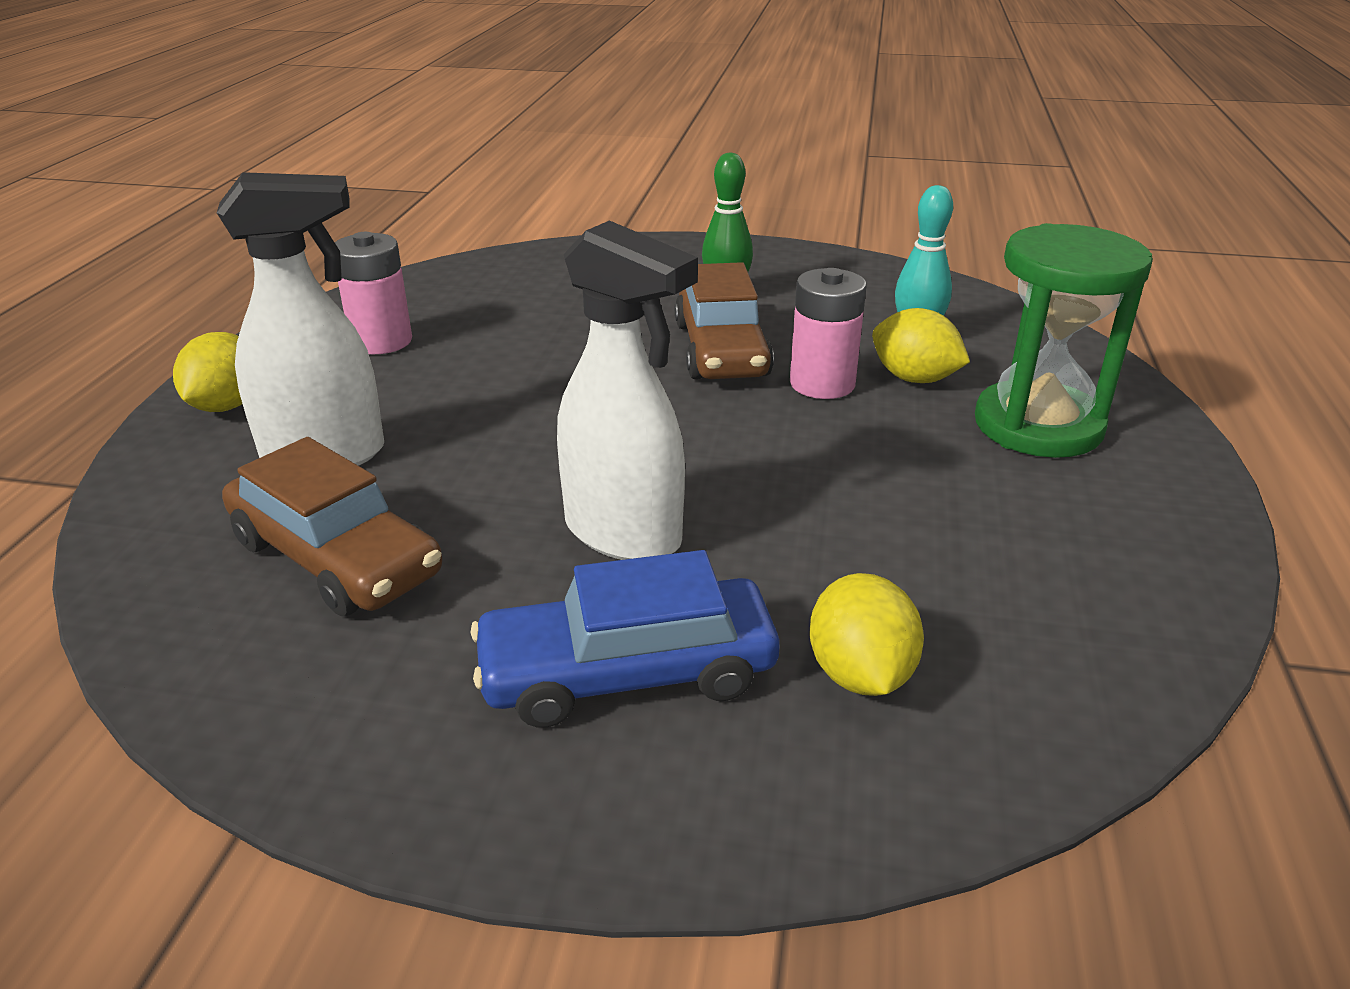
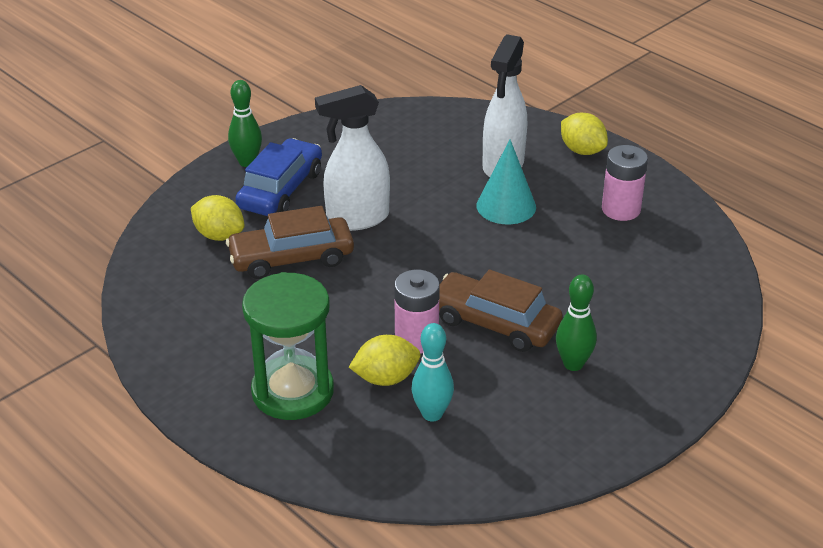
camera: 125 degrees right, 5 degrees up
brown car [222,437,442,616] -> brown car moved to [226,206,354,279]
none -> green bowling pin [228,80,262,167]
none -> turquoise cone [477,139,536,224]

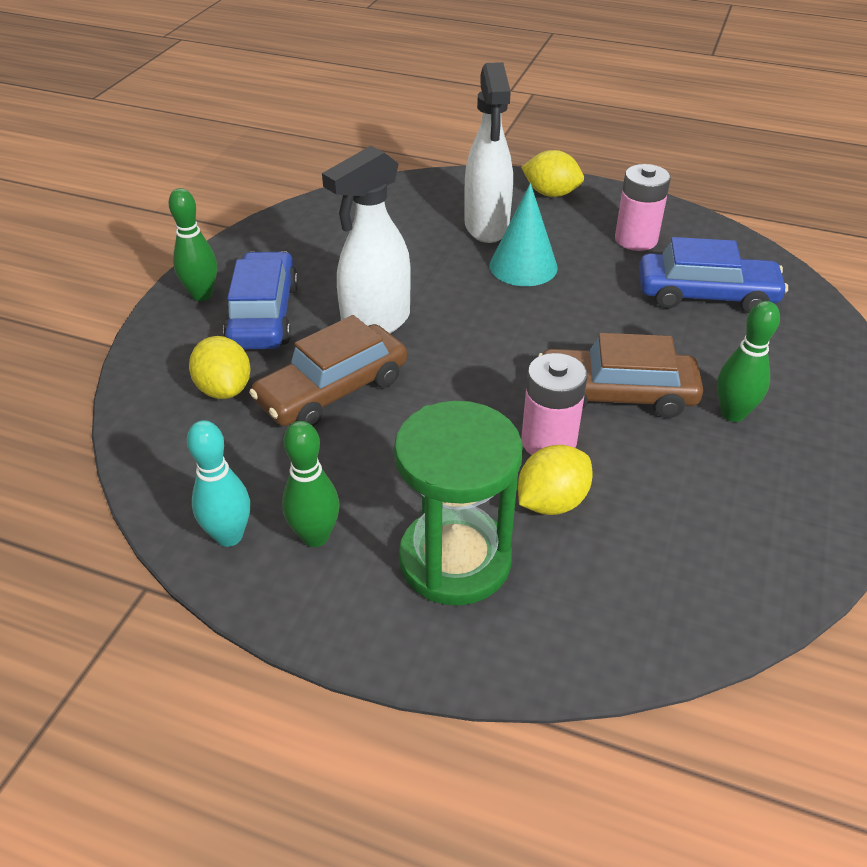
camera: 25 degrees left, 5 degrees up
yellow lemon [191,195,244,241] -> yellow lemon turned 60 degrees clockwise [189,336,250,399]
turquoise bowling pin [412,323,454,421] -> turquoise bowling pin moved to [187,420,250,547]
none -> green bowling pin [282,421,340,547]
none -> blue car [639,237,788,313]

